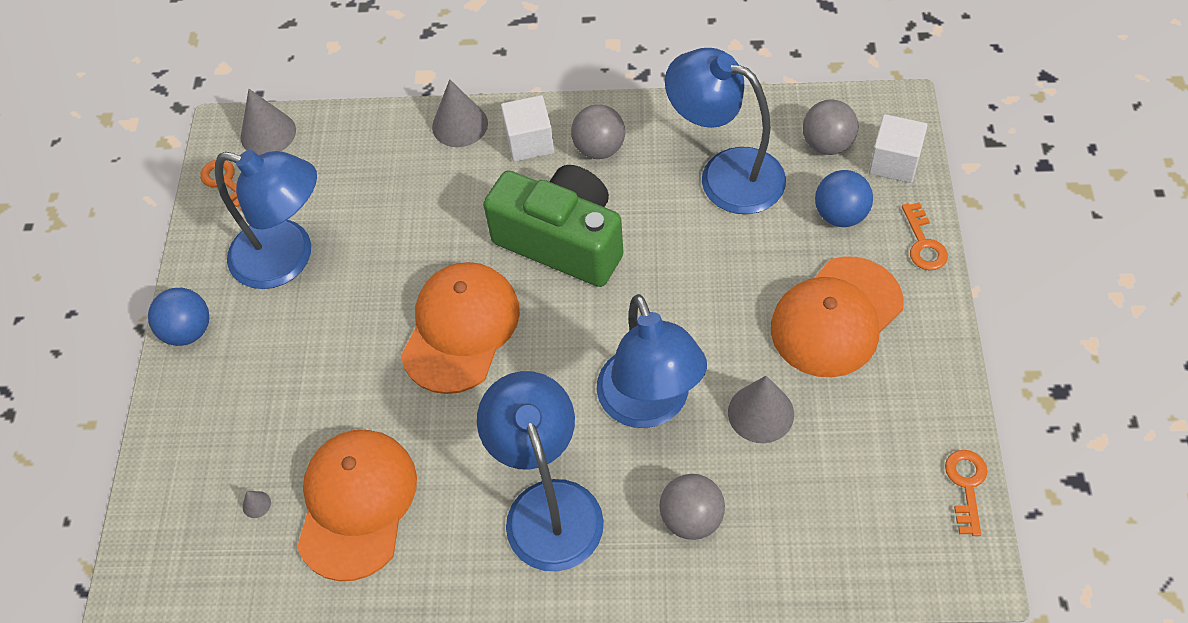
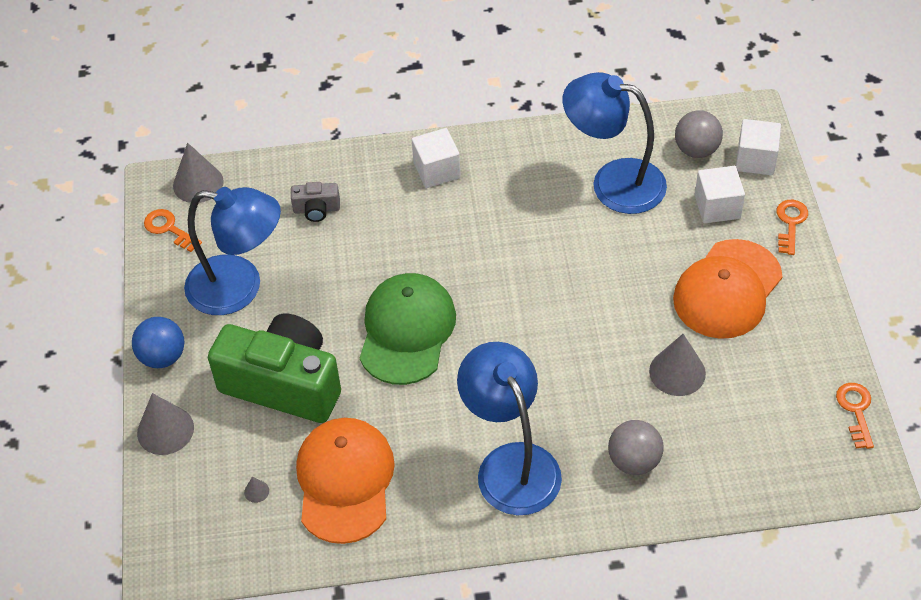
camera: 10 degrees left, 5 degrees down
orange cap [401,262,520,394] -> green cap [360,273,456,385]
grey cone [432,79,488,147] -> grey cone moved to [137,393,194,455]
green camera [483,165,623,287] -> green camera moved to [208,313,341,423]
grey ball [571,104,625,159] -> none
blue lamp [597,294,707,428] -> none
blue ball [815,170,873,227] -> white cube [695,166,745,223]
orange key [902,202,948,270] -> orange key turned 150 degrees counterclockwise [776,200,808,255]
none -> grey camera [291,182,340,222]

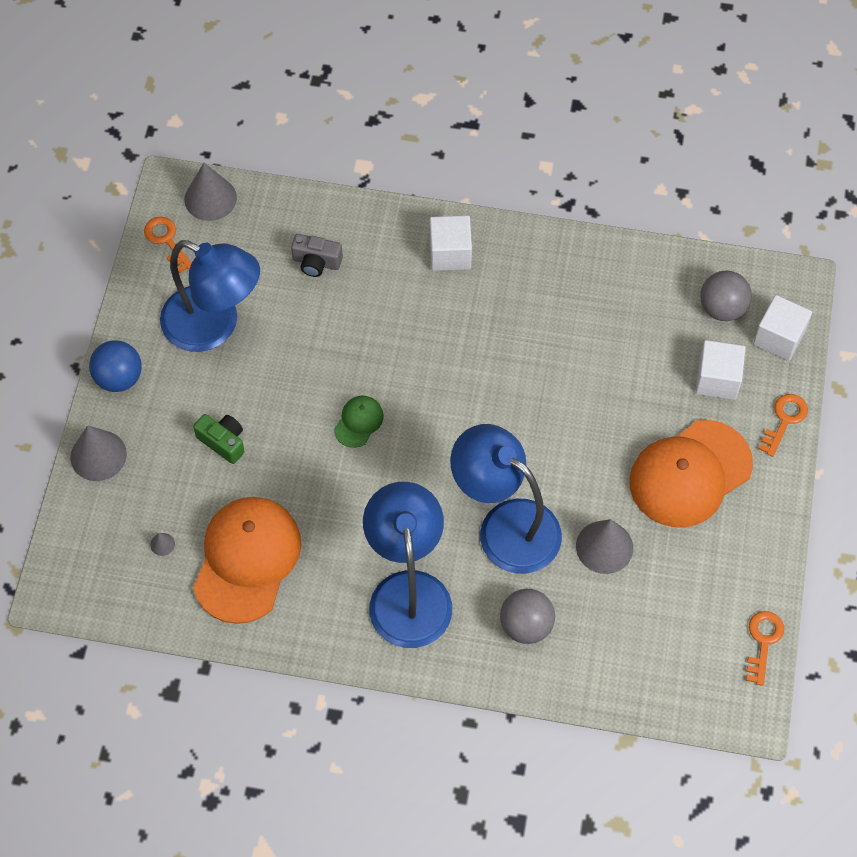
camera: 15 degrees right, 10 degrees up
green camera [208,313,341,423] -> green camera [193,414,245,464], size x0.42
green cap [360,273,456,385] -> green cap [334,396,384,448], size x0.45
blue lamp [563,72,667,214] -> blue lamp moved to [450,424,562,574]

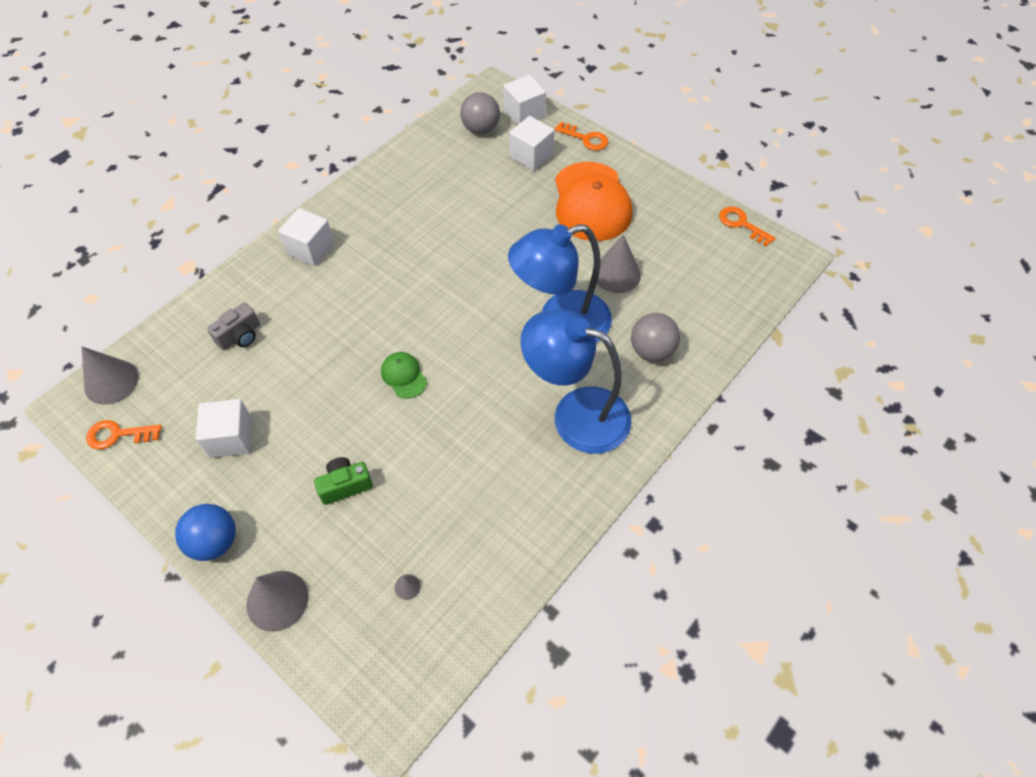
camera: 60 degrees left, 5 degrees down
blue lamp [160,240,260,352] -> white cube [196,399,252,458]
orange cap [193,497,301,624] -> none
orange key [759,394,808,457] -> orange key turned 150 degrees clockwise [555,122,608,151]

